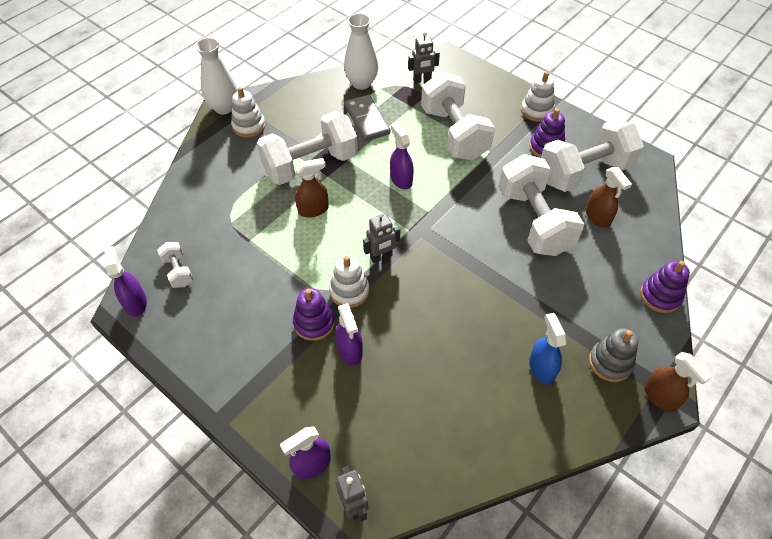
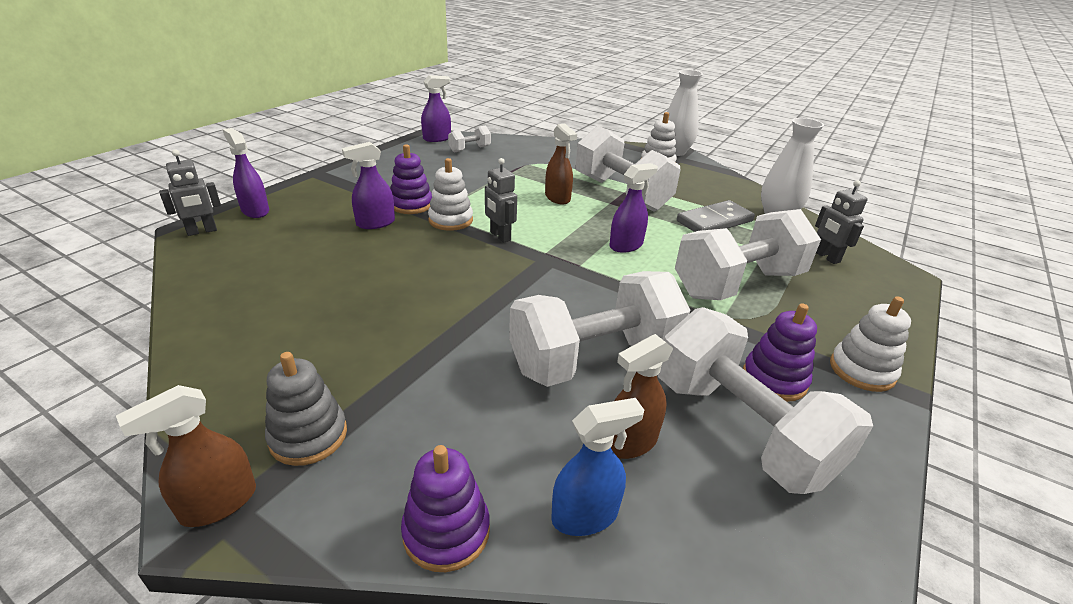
camera: 80 degrees right, 20 degrees down
blue spray bottle [529,313,567,384] -> blue spray bottle moved to [551,398,644,536]

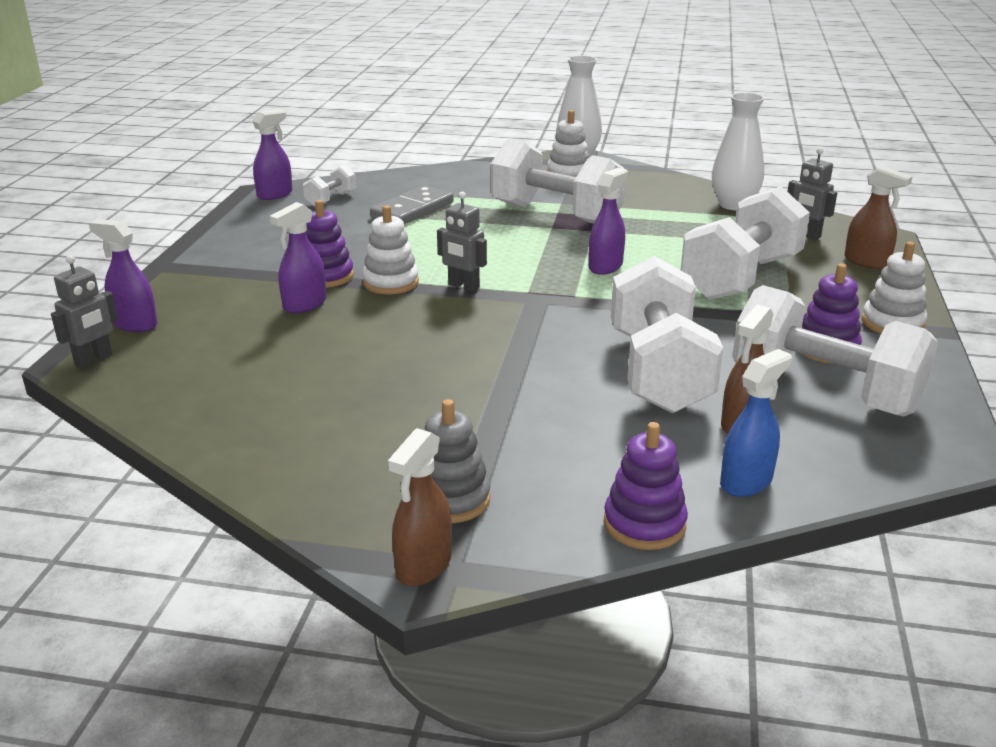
camera: 20 degrees left, 5 degrees down
white dumbbell [509,271,690,387] -> white dumbbell turned 45 degrees counterclockwise [611,256,723,414]
brown spray bottle [545,124,577,205] -> brown spray bottle moved to [845,166,913,269]
grey domino [677,200,755,232] -> grey domino moved to [370,185,454,224]

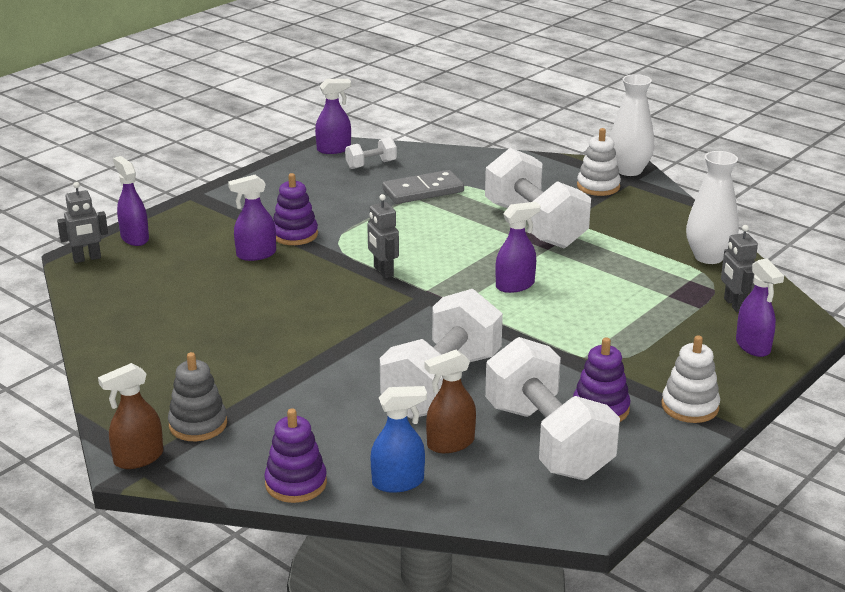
camera: 30 degrees right, 0 degrees up
white stacking toy [362,205,419,294] -> none
white dumbbell [681,186,810,300] -> none
brown spray bottle [845,166,913,269] -> purple spray bottle [736,258,784,357]

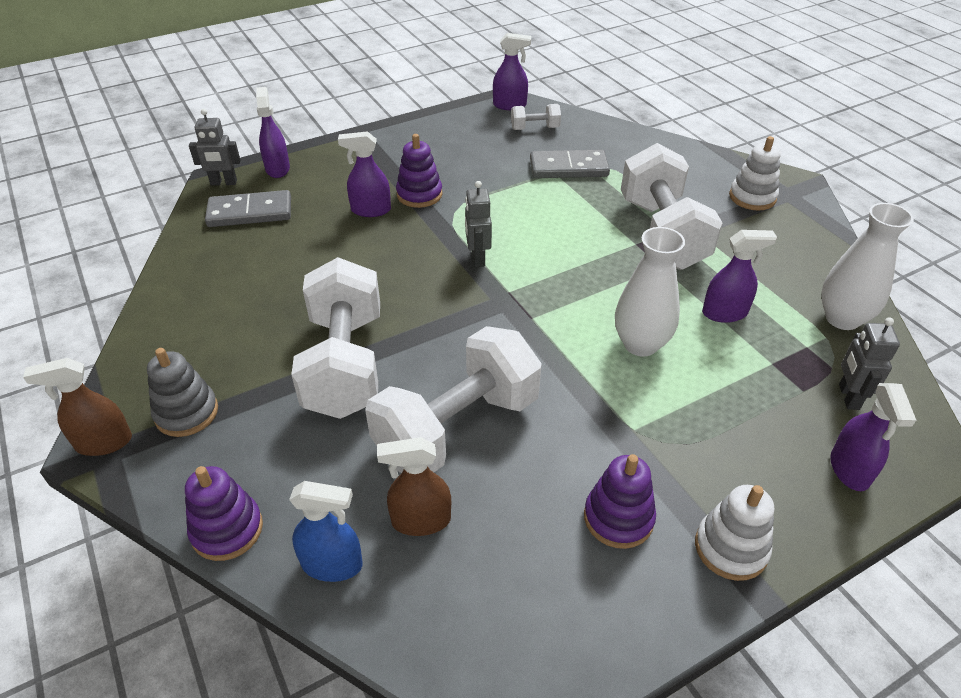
camera: 20 degrees right, 15 degrees up
white dumbbell [485,337,620,480] -> white dumbbell moved to [291,257,380,419]
purple spray bottle [495,202,540,293] -> purple spray bottle moved to [702,230,777,323]
white vase [610,74,654,176] -> white vase moved to [615,227,685,357]
none -> grey domino [205,190,291,227]

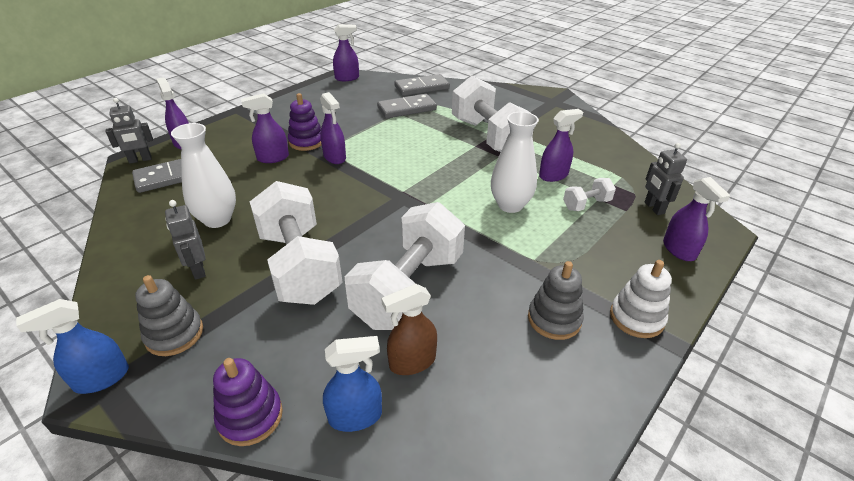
camera: 20 degrees left, 5 degrees down
brown spray bottle [23,358,132,456] -> blue spray bottle [16,299,129,394]
grey robot [465,181,492,267] -> grey robot moved to [165,200,206,280]
white dumbbell [511,104,561,130] -> white dumbbell moved to [563,178,616,211]
purple stacking toy [584,454,656,549] -> grey stacking toy [528,261,584,340]
white stacking toy [729,136,781,211] -> none
white vase [821,203,914,330] -> white vase moved to [171,123,236,228]
none -> purple spray bottle [320,92,346,164]
none -> grey domino [394,74,450,96]

